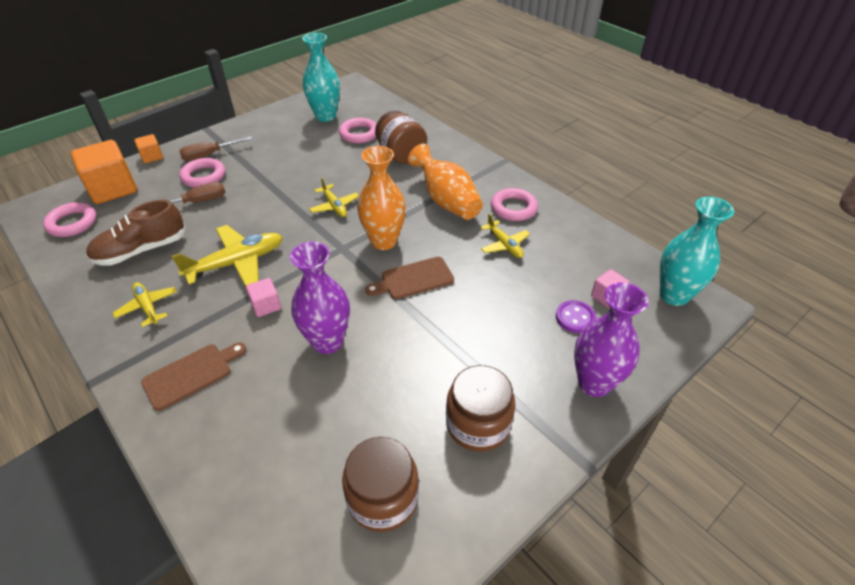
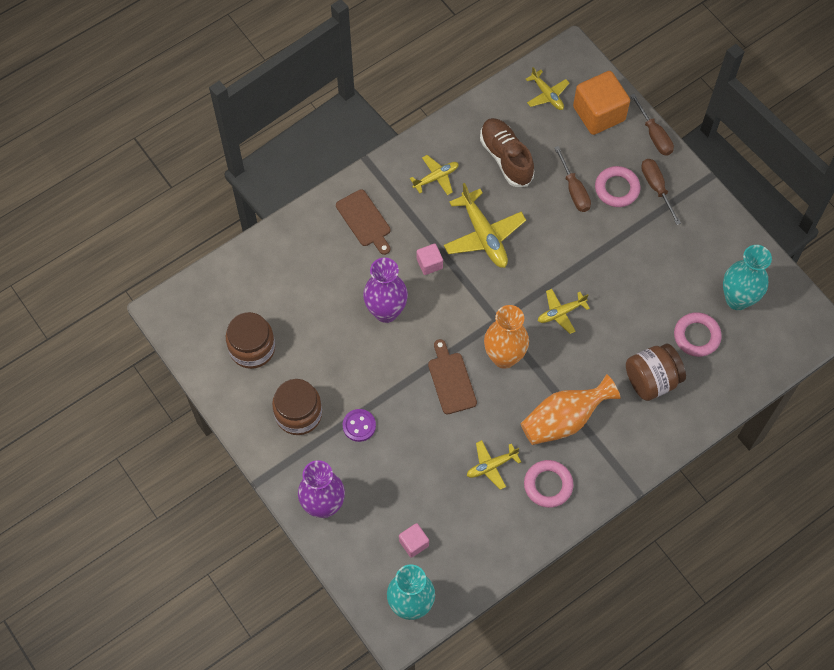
camera: 95 degrees right, 20 degrees up
pink ring [43,202,96,237] -> yellow plane [526,67,569,110]
orange cube [134,134,163,163] -> brown screwdriver [630,94,674,156]
purple button [556,300,596,333] -> purple button moved to [343,409,376,442]

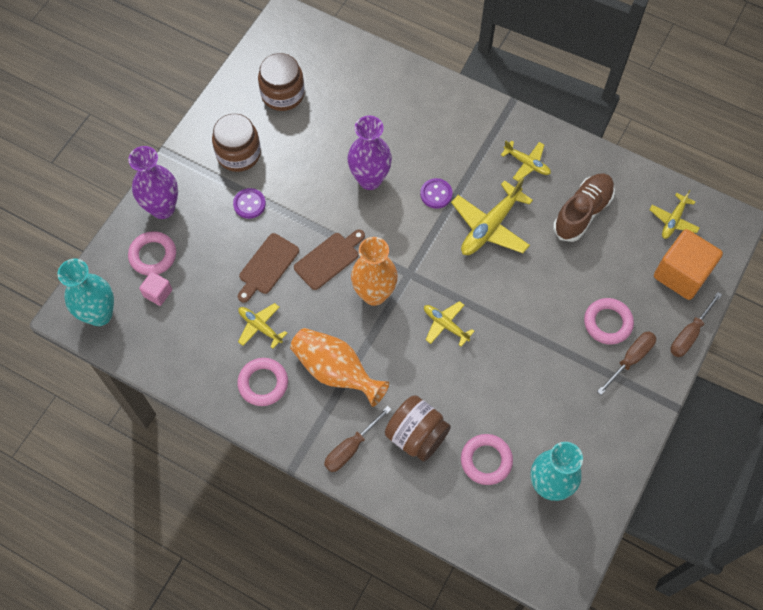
camera: 65 degrees right, 0 degrees up
brown cutting board [336,189,390,255] -> brown cutting board moved to [238,233,299,303]
pink cube [417,244,443,275] -> purple button [420,178,453,209]
brown screwdriver [554,146,591,212] -> brown screwdriver moved to [324,406,392,472]
none -> pink ring [128,231,176,276]

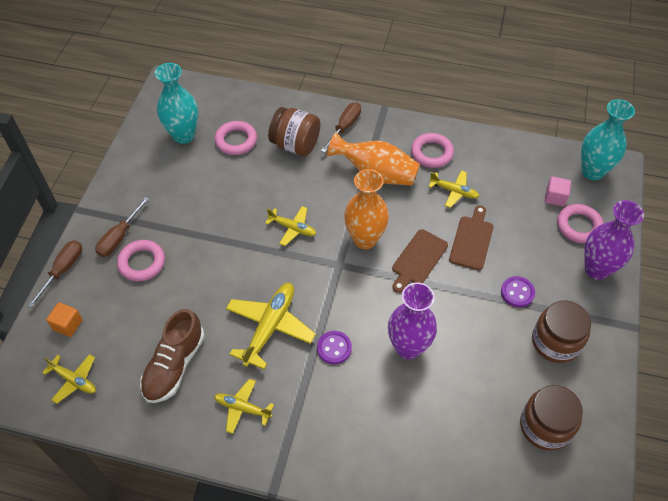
camera: 165 degrees right, 10 degrees down
yellow plane [649,190,700,239] -> yellow plane turned 105 degrees clockwise [42,354,96,404]
orange cube [654,229,723,300] -> orange cube [46,302,83,337], size x0.50

